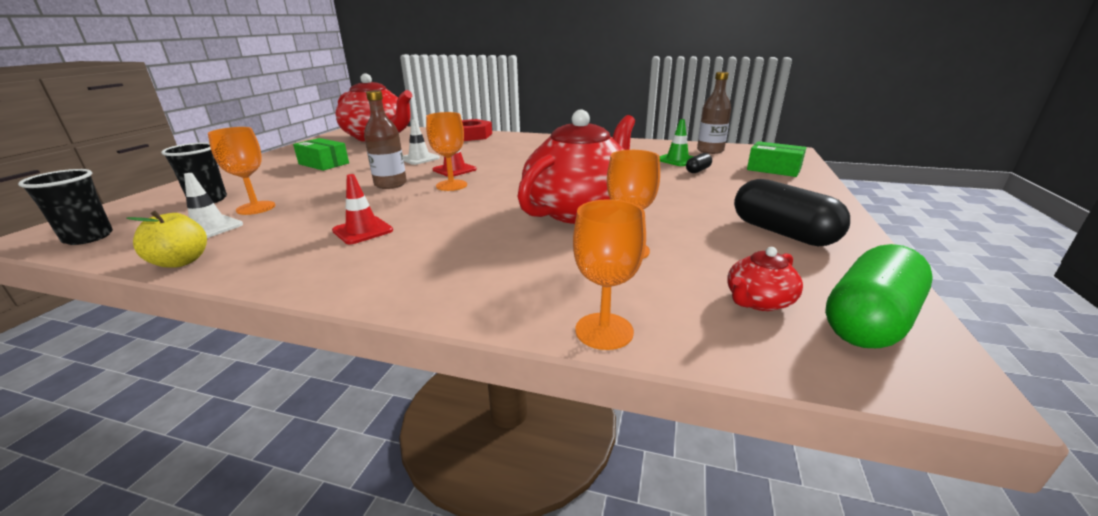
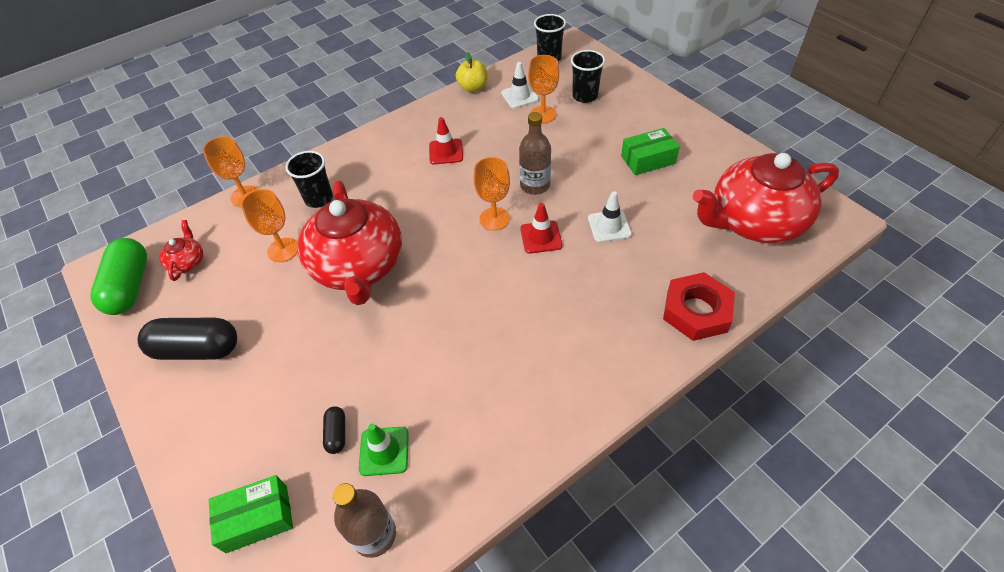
camera: 130 degrees right, 25 degrees up
none -> black cup [285,151,333,208]

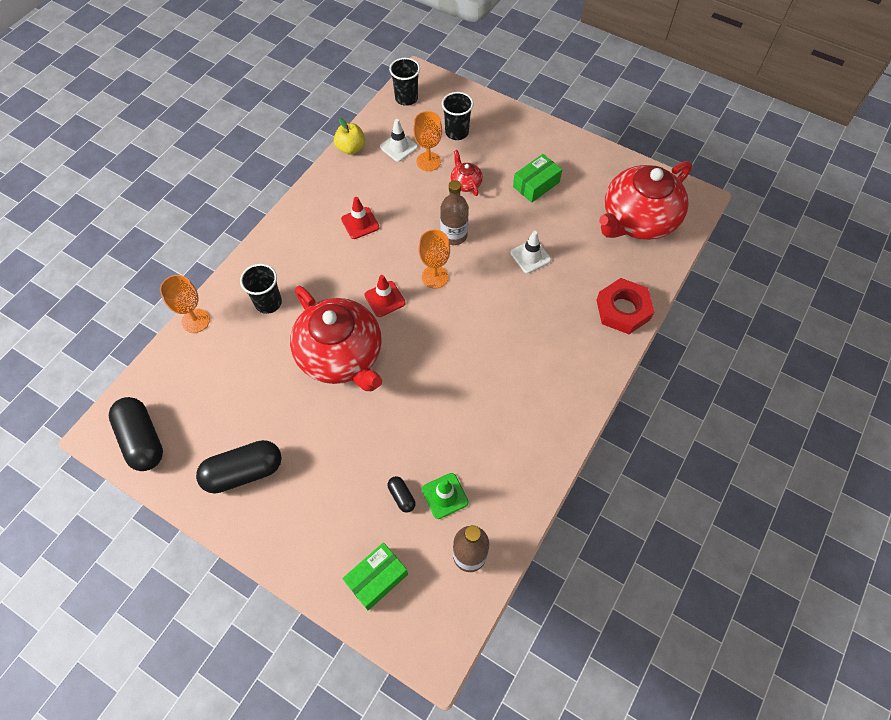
camera: 25 degrees left, 10 degrees up
green capsule [91,238,147,315] -> black capsule [109,397,163,471]
red teapot [159,220,203,281] -> red teapot moved to [451,150,483,196]
orange goblet [241,189,298,262] -> none
red traffic cone [520,203,562,254] -> red traffic cone moved to [364,275,406,317]

